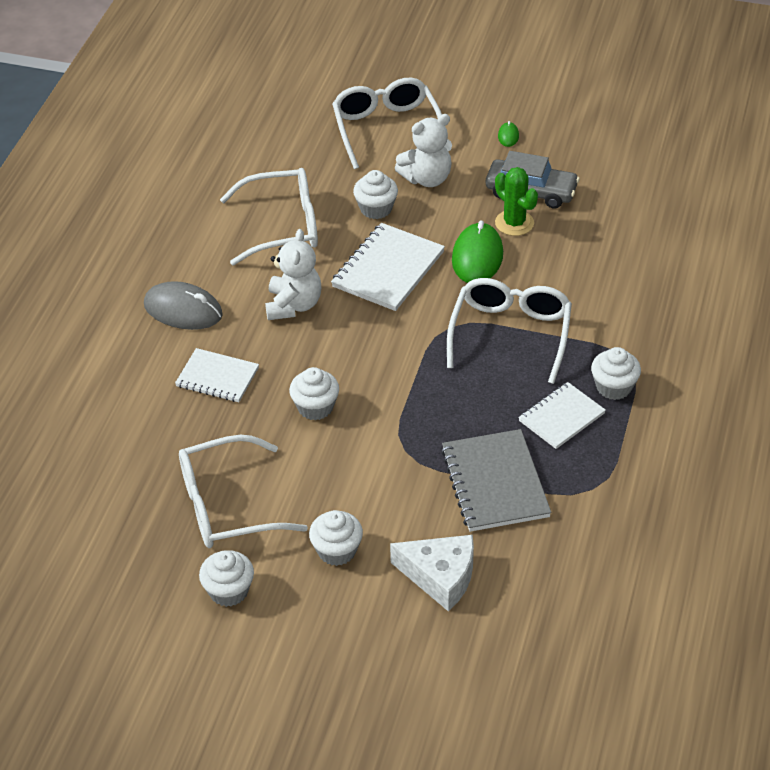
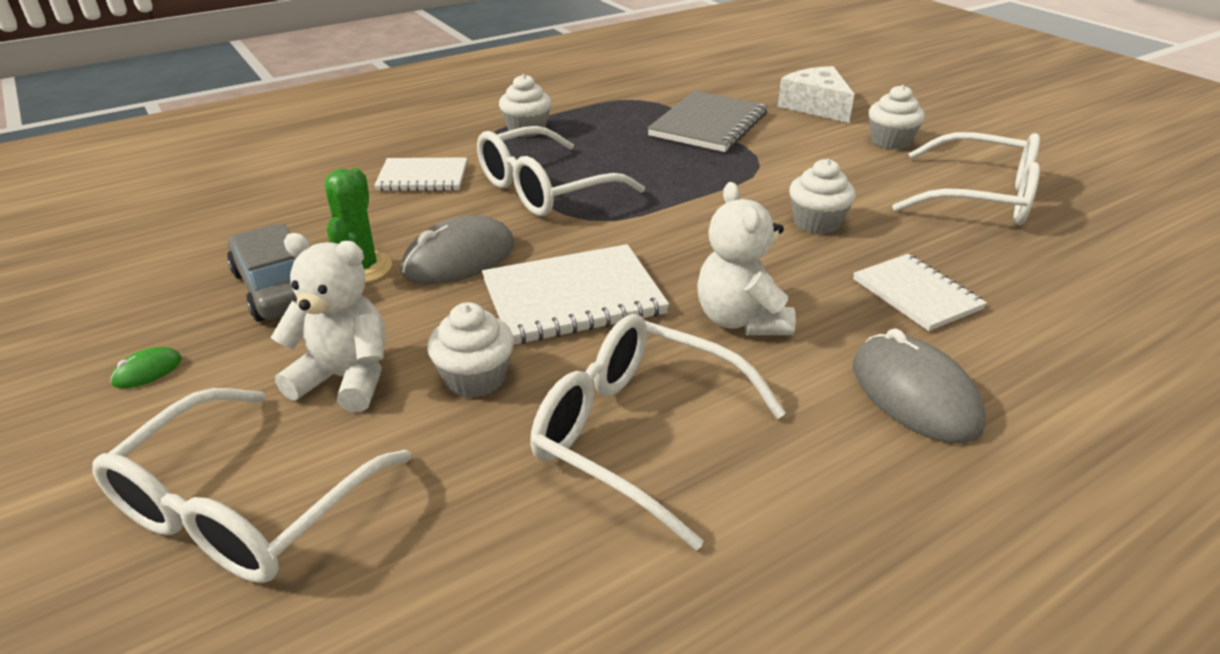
camera: 140 degrees left, 10 degrees down
white cupcake [199,550,254,607] -> none
white teddy bear [265,229,321,320] -> white teddy bear turned 60 degrees counterclockwise [697,182,796,335]
green mouse [452,220,503,283] -> grey mouse [401,216,514,284]
white notebook [518,382,606,449] -> white notebook moved to [374,157,467,191]

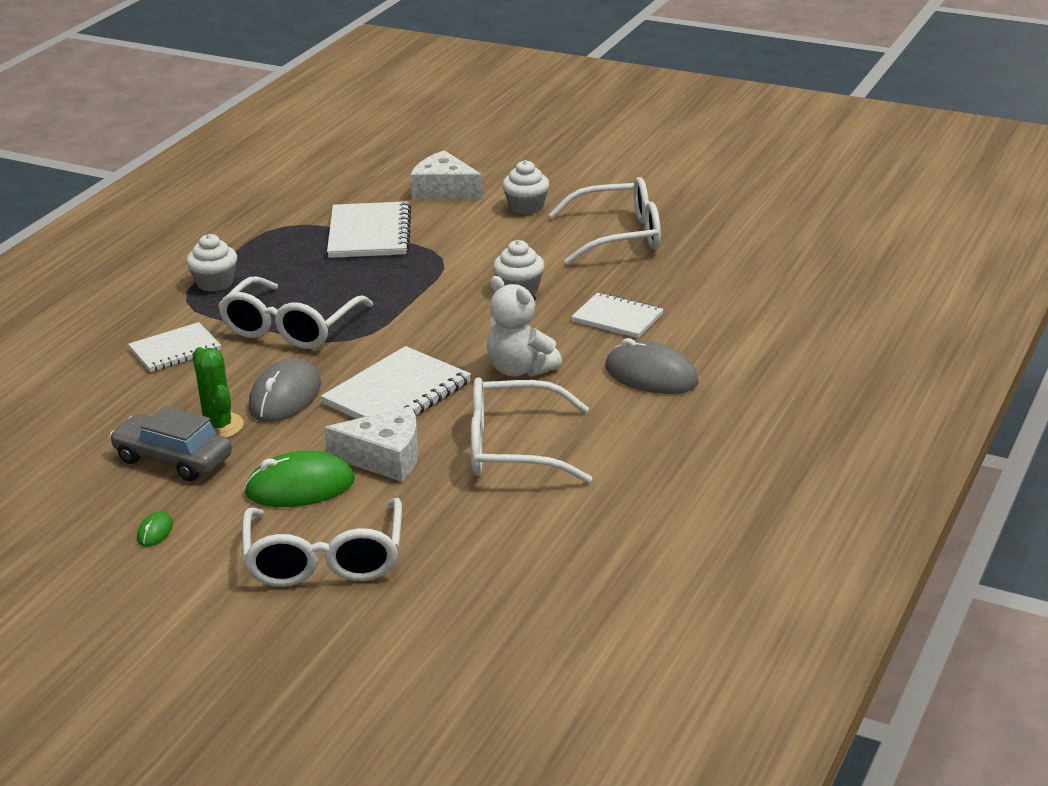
camera: 30 degrees left, 5 degrees down
white teddy bear [271,233,386,412] -> green mouse [244,451,355,507]
white cupcake [427,302,514,398] -> white cheese [324,406,419,482]
grey notebook [647,91,768,152] -> white notebook [327,201,411,258]

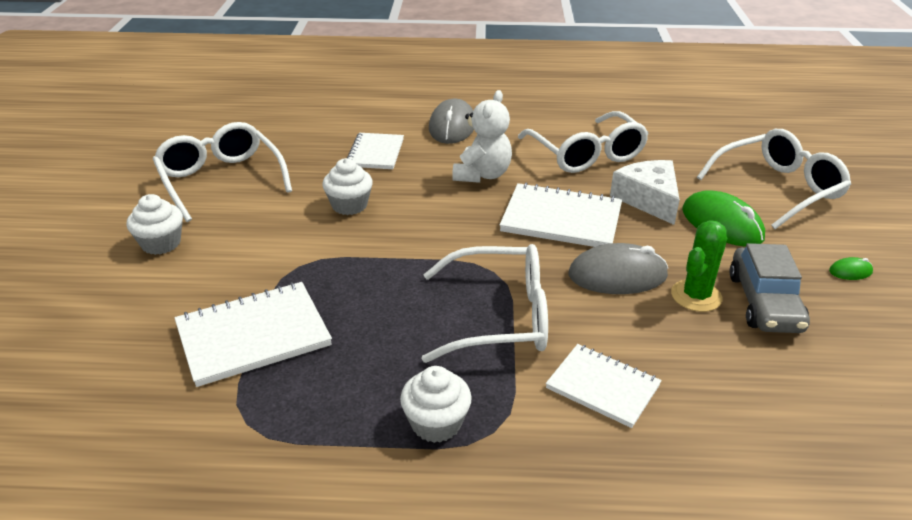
camera: 115 degrees left, 5 degrees up
white cheese [410,150,483,199] -> none

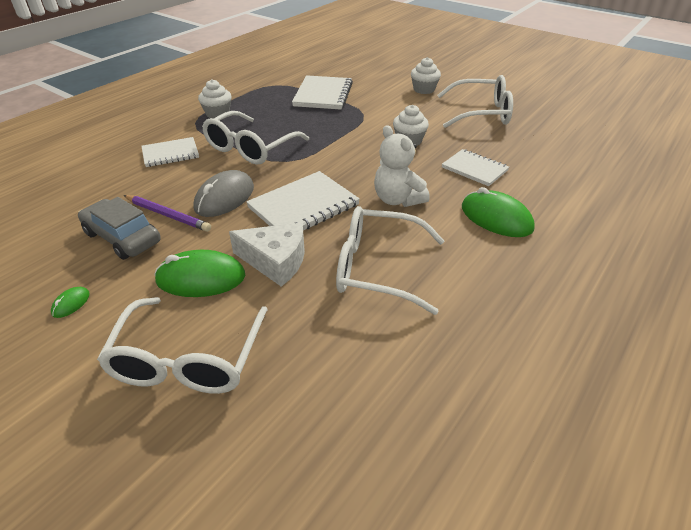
camera: 125 degrees right, 5 degrees up
grey mouse [429,99,474,144] -> green mouse [462,187,535,237]
green cactus [671,220,727,312] -> purple pencil [123,195,211,232]

